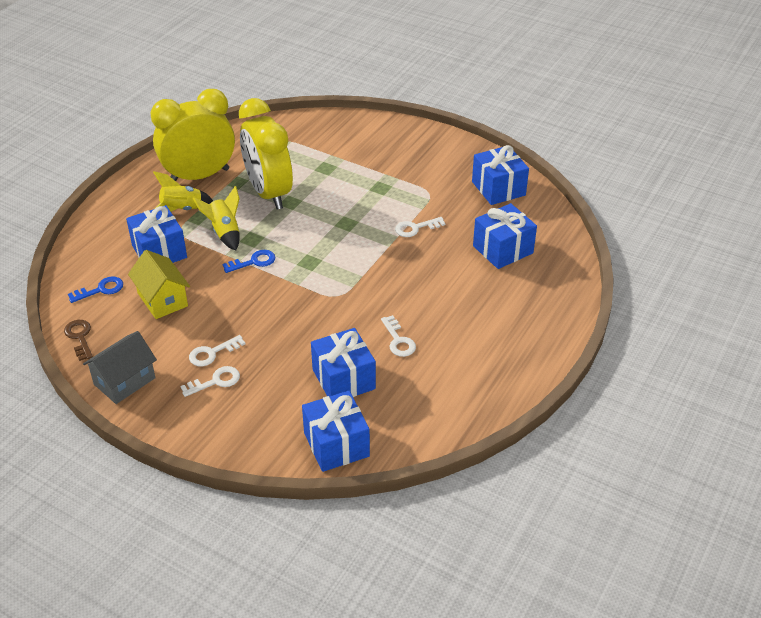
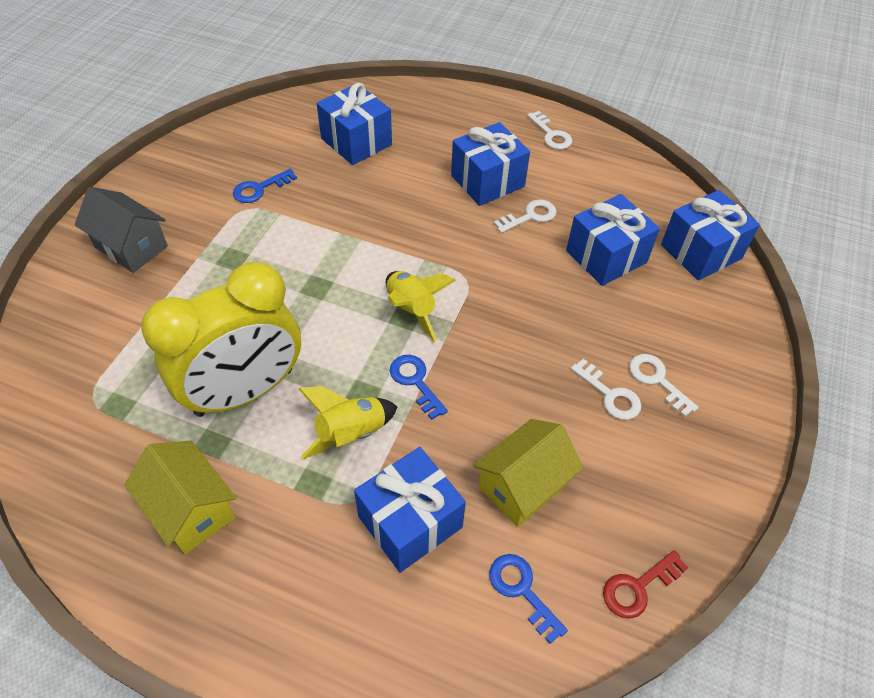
camera: 100 degrees left, 10 degrees up
brown key [64,320,93,361] -> red key [603,550,688,619]
grey house [83,331,157,404] -> grey house moved to [75,187,168,273]
yellow clock [150,89,235,181] -> yellow house [125,441,236,554]
yellow rocket [153,171,213,211] -> yellow rocket moved to [386,271,456,342]
white key [395,217,446,237] -> white key moved to [527,111,572,150]
blue gift [472,145,529,205] -> blue gift moved to [451,122,530,206]
none -> blue key [233,169,297,203]

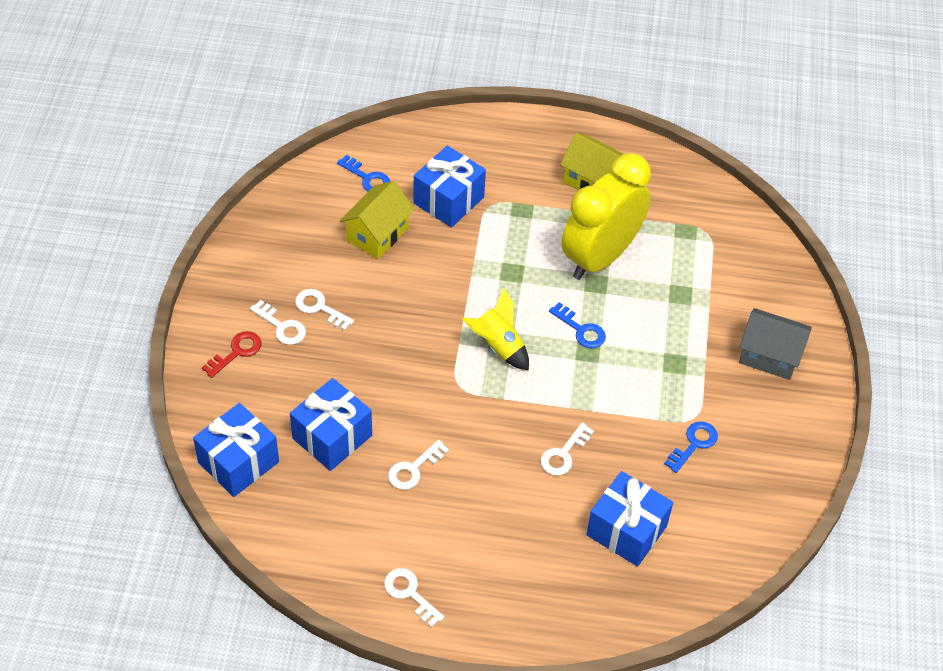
camera: 165 degrees right, 0 degrees up
yellow rocket [299,386,397,460] -> none
blue key [390,355,448,420] -> blue key moved to [549,302,606,348]
blue gift [451,122,530,206] -> none
red key [603,550,688,619] -> red key moved to [202,331,262,378]
none -> white key [540,423,594,476]

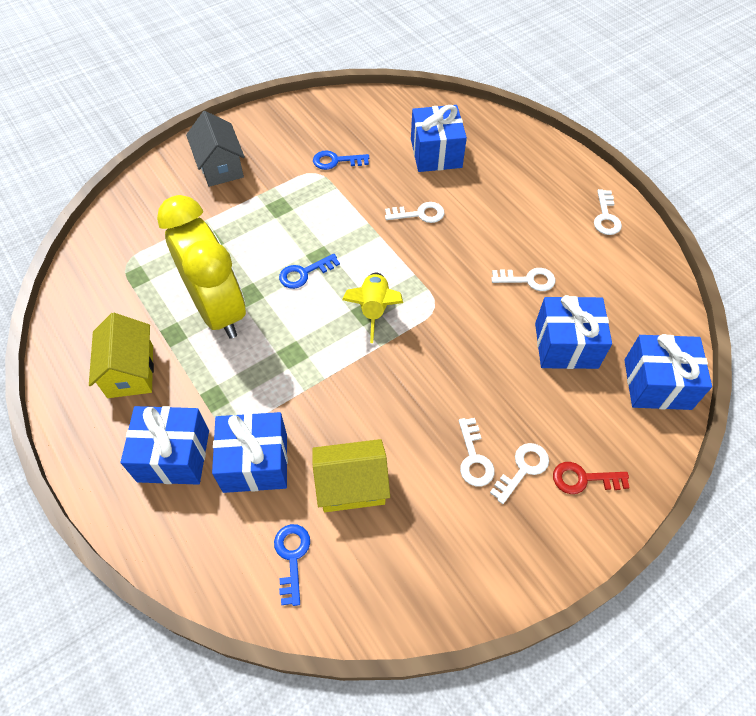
camera: 130 degrees left, 5 degrees up
white key [250,300,306,345] -> white key turned 45 degrees clockwise [490,443,549,504]
blue key [549,302,606,348] -> blue key turned 120 degrees counterclockwise [279,254,340,289]
yellow clock [561,153,651,280] -> yellow clock turned 120 degrees counterclockwise [157,195,246,339]
none -> blue gift [121,406,209,485]

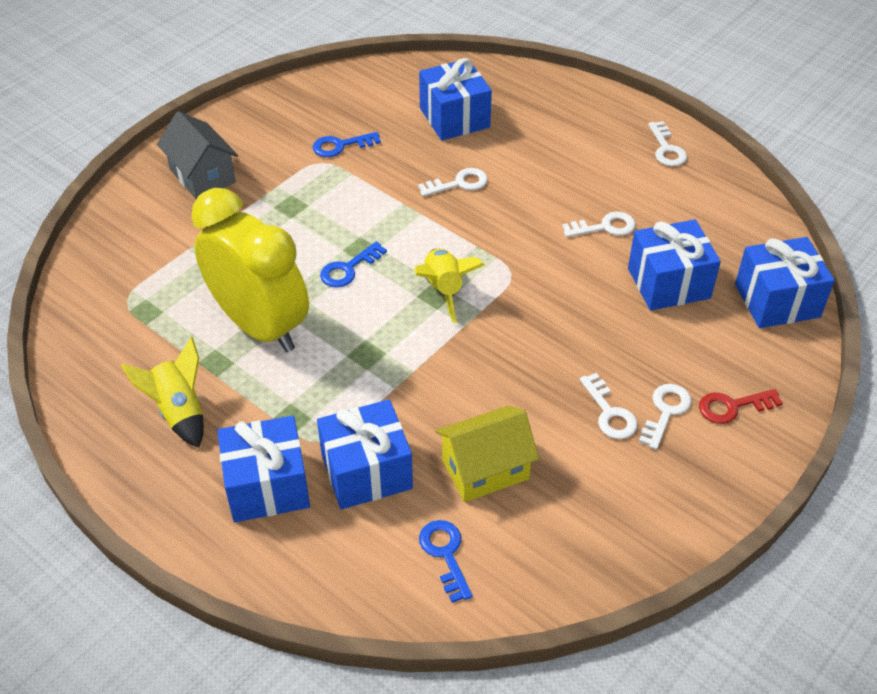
camera: 15 degrees left, 10 degrees down
yellow house [89,313,154,398] -> yellow rocket [121,337,204,448]

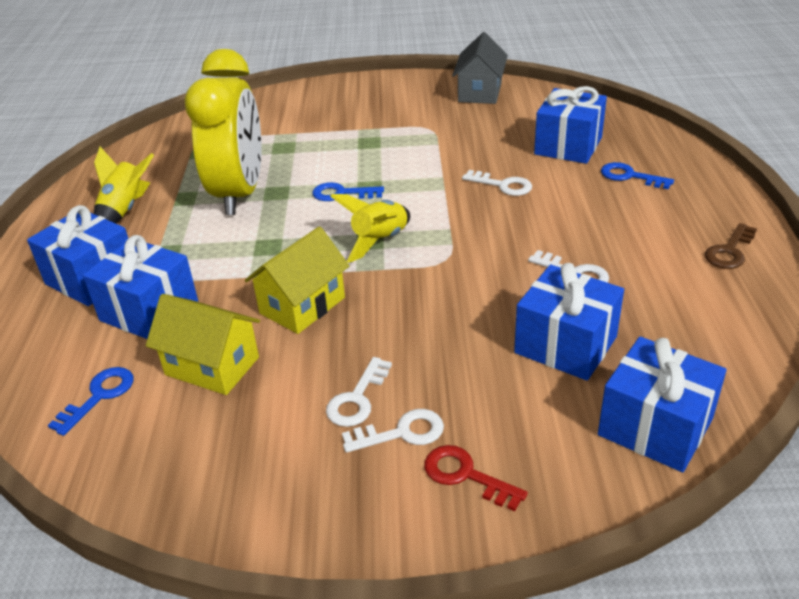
camera: 50 degrees right, 10 degrees down
grey house [157,111,238,199] -> grey house moved to [452,32,508,104]
blue key [313,132,381,157] -> blue key moved to [601,162,674,189]
white key [648,121,687,166] -> brown key [705,223,757,269]
none -> yellow house [245,226,350,334]

